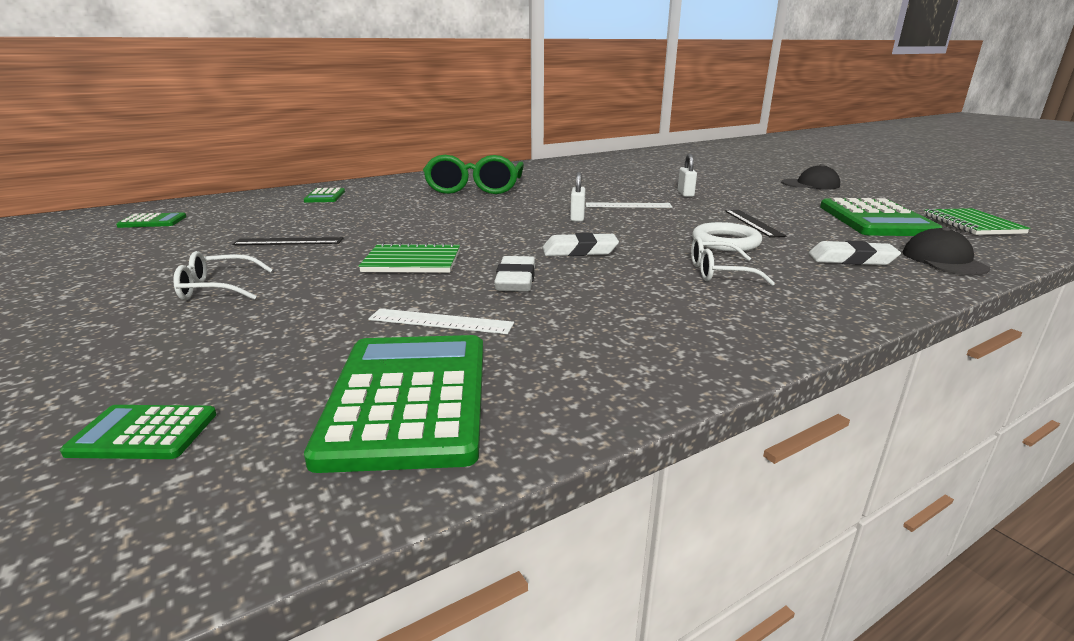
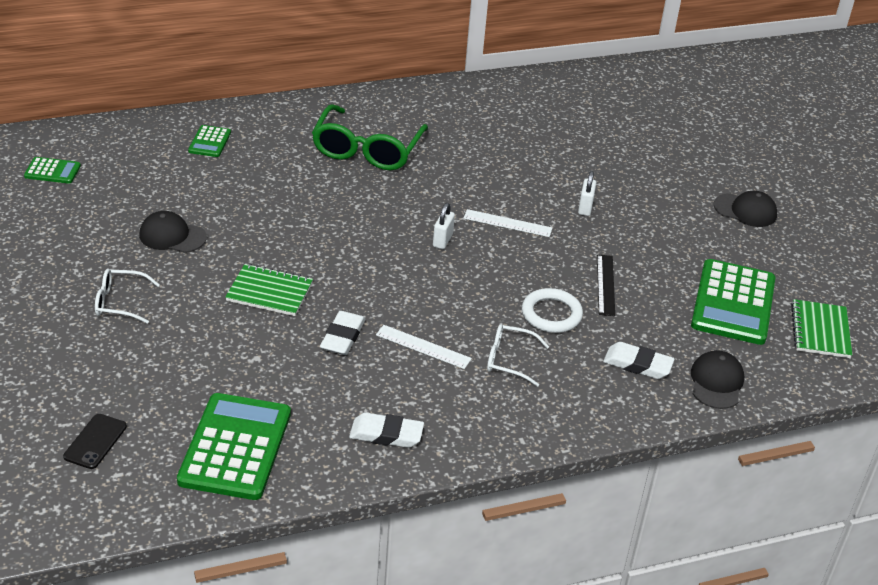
camera: 10 degrees right, 15 degrees up
green calculator [60,405,217,459] -> black phone [63,414,127,469]
black ruler [232,237,344,245] -> black cap [139,211,207,253]
white ruler [368,309,514,334] -> white ruler moved to [376,325,472,369]
white eraser [543,233,619,256] -> white eraser moved to [349,412,424,448]

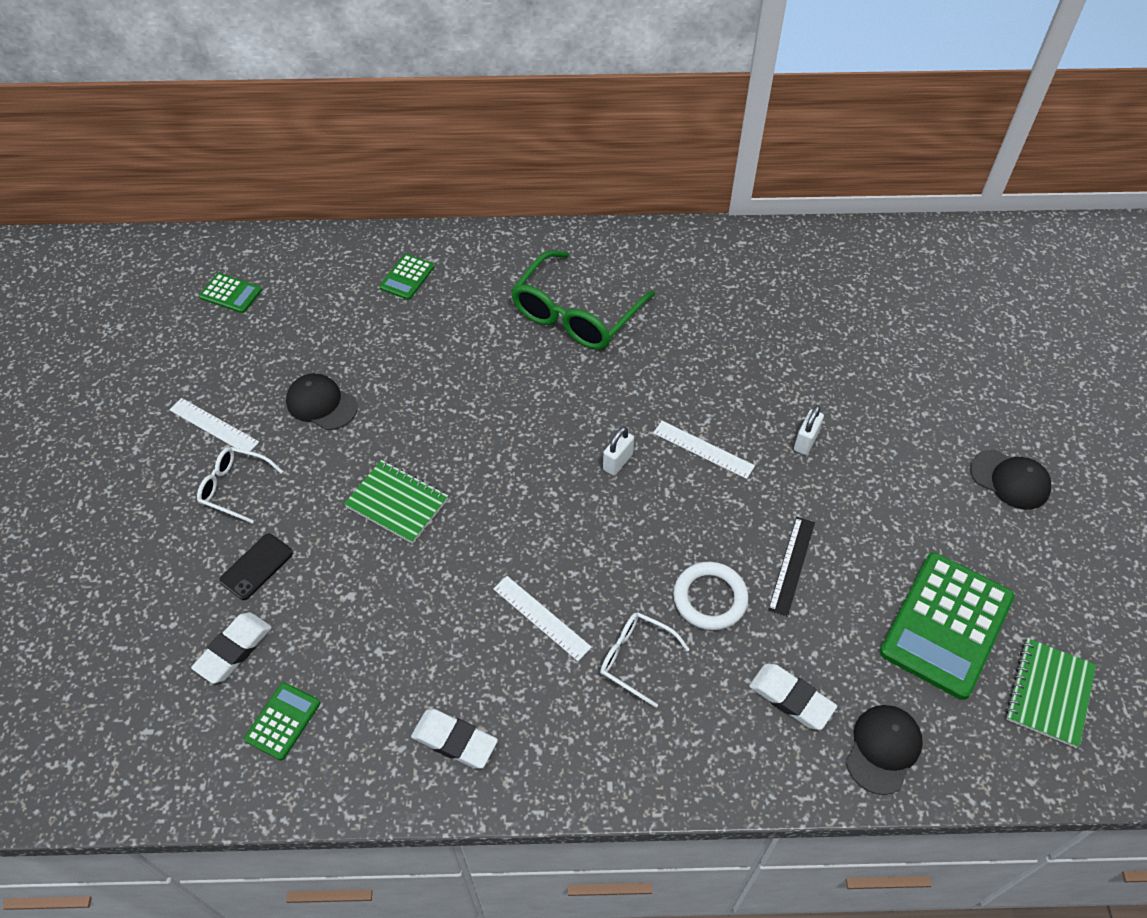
camera: 20 degrees right, 15 degrees up
black phone [63,414,127,469] -> black phone moved to [219,534,293,600]
green calculator [177,393,291,500] -> green calculator [244,682,320,761], size x0.48
white eraser [320,311,365,355] -> white eraser moved to [191,612,272,684]
none -> white ruler [169,398,259,455]

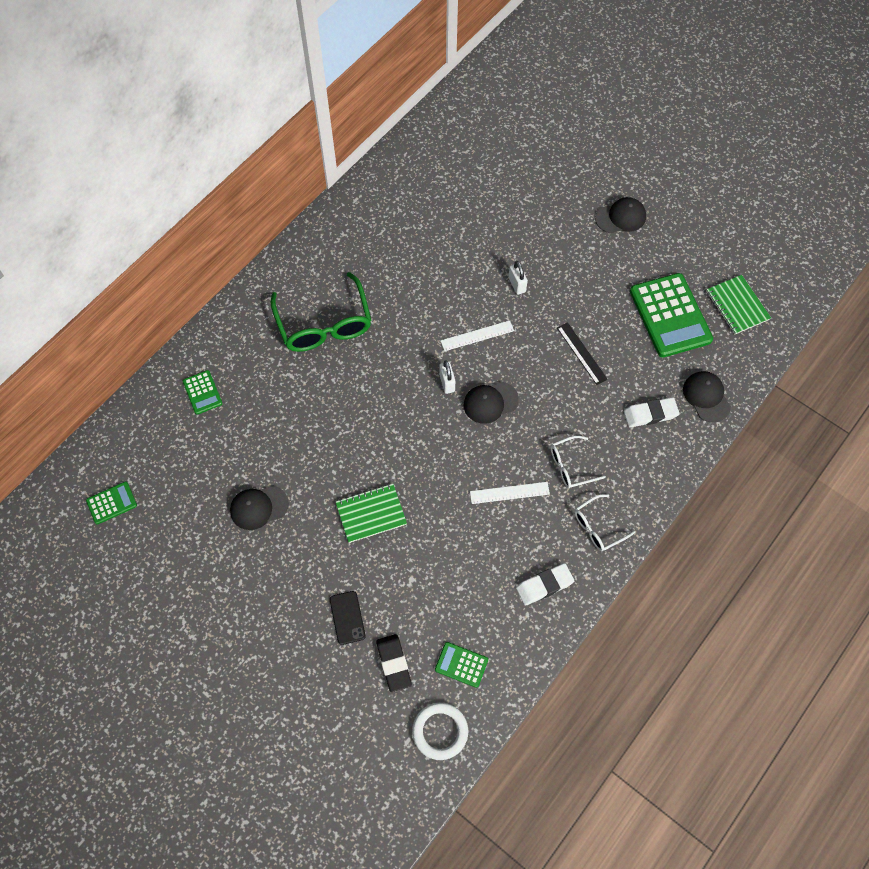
camera: 50 degrees left, 10 degrees up
white ruler [169,398,259,455] -> none
white eraser [191,612,272,684] -> black eraser [376,634,412,692]
white glasses [197,447,283,524] -> white glasses moved to [574,494,635,551]
green calculator [244,682,320,761] -> green calculator turned 45 degrees counterclockwise [435,642,488,688]
white ring [673,562,749,630] -> white ring moved to [412,703,468,760]
none -> black cap [464,382,519,424]

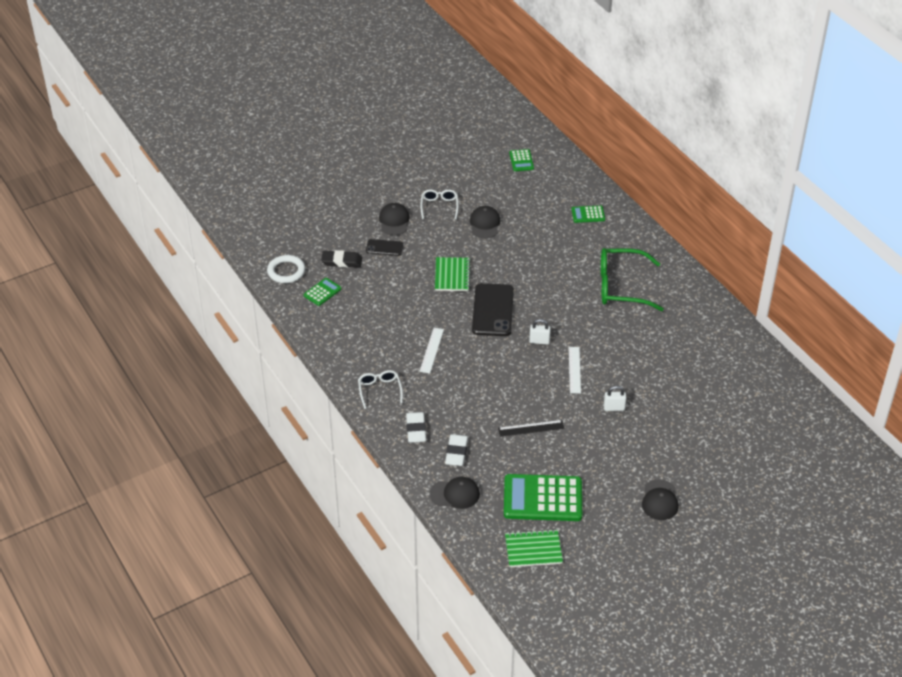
camera: 110 degrees right, 20 degrees down
black cap [464,382,519,424] -> black cap moved to [379,203,410,236]
white eraser [516,563,574,606] -> white eraser moved to [406,412,426,443]
white glasses [551,436,606,489] -> white glasses moved to [420,189,458,219]
none -> black phone [472,283,514,336]

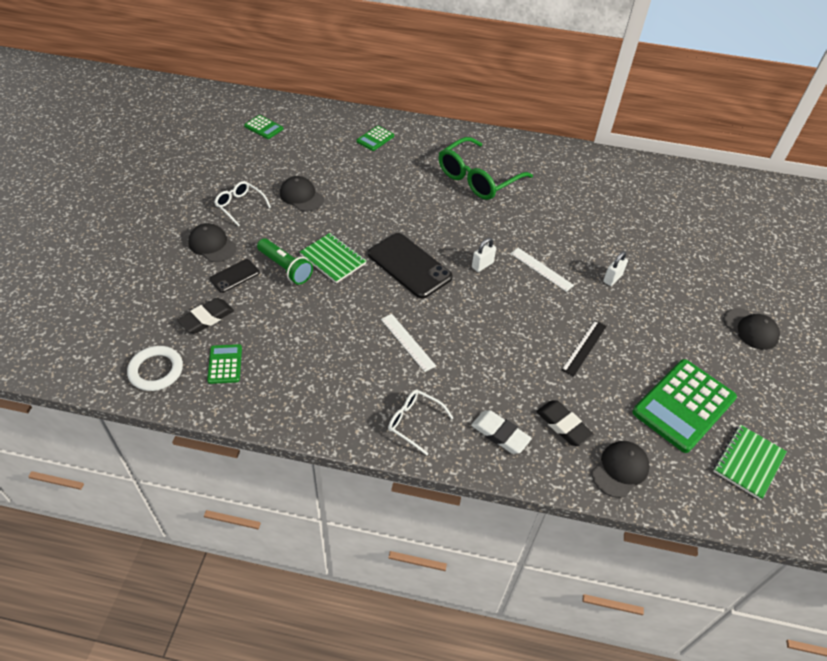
camera: 50 degrees left, 5 degrees up
white eraser [445,434,468,466] -> black eraser [536,400,594,446]
none -> green flashlight [257,238,313,285]

